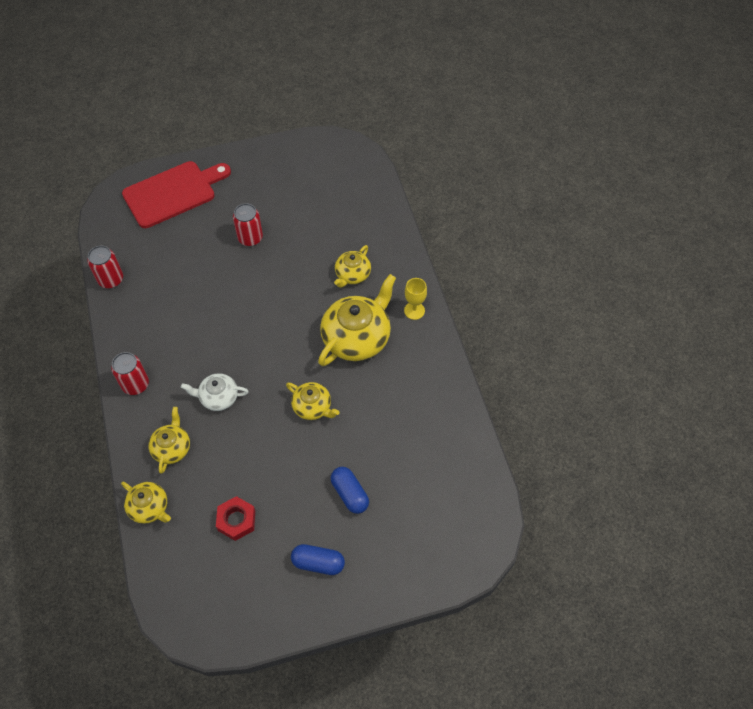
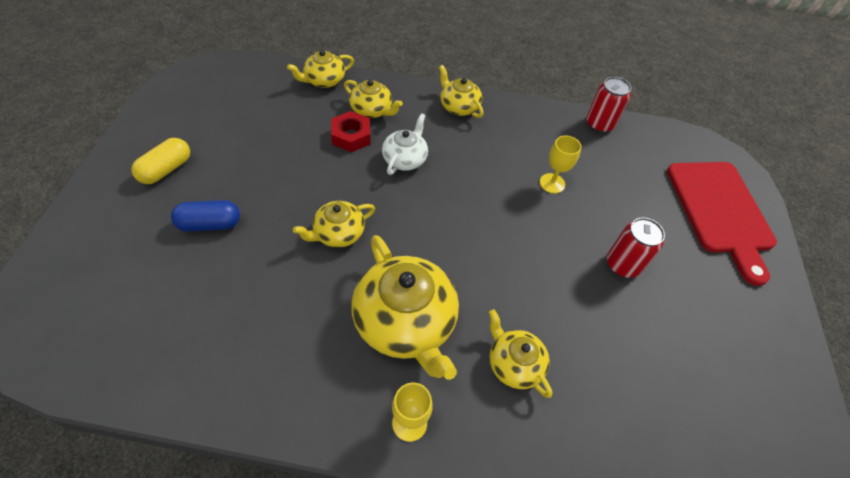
camera: 110 degrees right, 5 degrees down
red can [111,352,149,395] -> yellow teapot [439,65,483,118]
red nut [216,496,255,541] -> red nut moved to [331,111,371,152]
blue capsule [291,544,345,575] -> yellow capsule [131,138,190,184]
none -> yellow goblet [540,136,582,194]

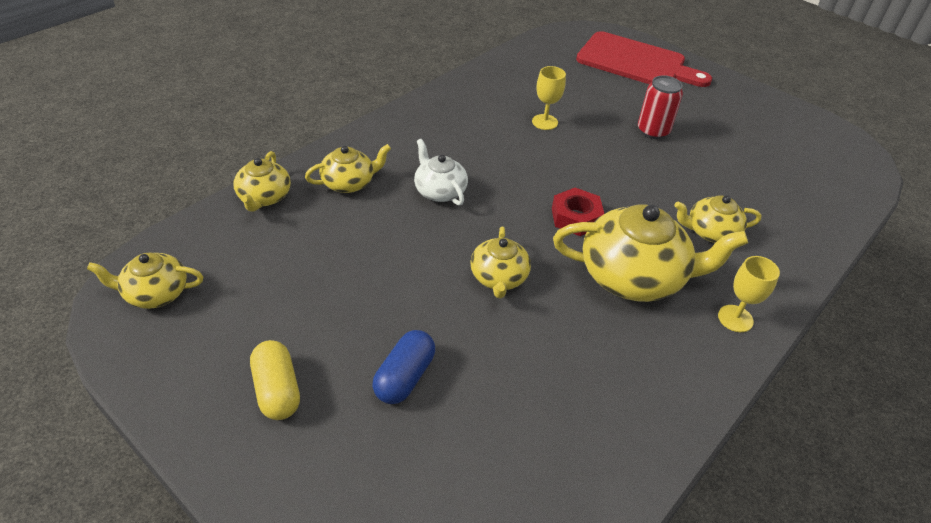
camera: 55 degrees left, 10 degrees down
red nut [331,111,371,152] -> red nut moved to [552,188,604,236]
yellow teapot [439,65,483,118] -> yellow teapot moved to [87,252,203,309]
red can [586,77,631,133] -> none

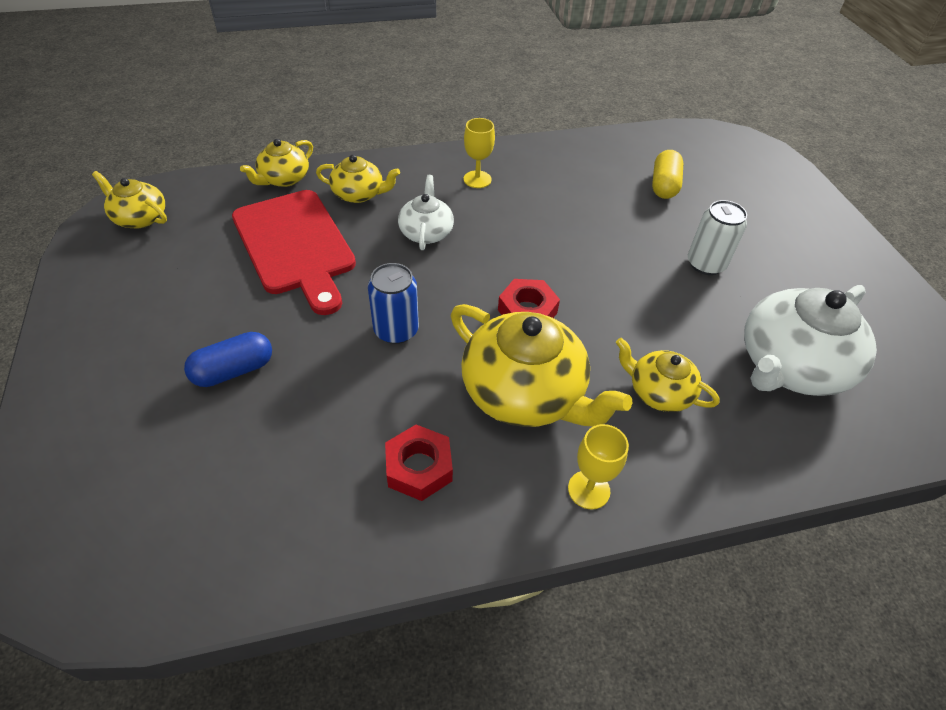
camera: 35 degrees right, 5 degrees up
yellow capsule [250,340,300,420] -> yellow capsule moved to [652,150,683,199]
yellow teapot [470,227,531,299] -> blue can [368,263,419,344]
yellow goblet [532,66,566,130] -> yellow goblet moved to [464,118,495,188]
red cutting board [576,31,712,87] -> red cutting board moved to [232,190,356,315]
red can [638,75,683,139] -> white can [688,200,747,275]
none -> red nut [385,425,453,501]
none -> white teapot [744,285,877,396]

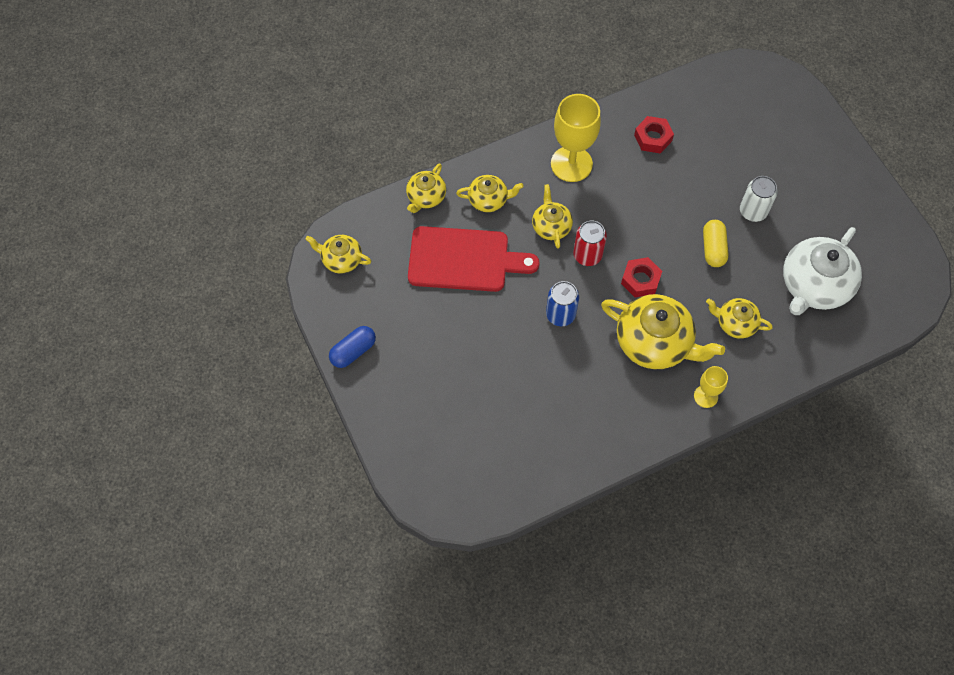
camera: 10 degrees left, 15 degrees up
blue capsule [184,332,272,387] -> blue capsule moved to [329,326,376,368]
red cutting board [232,190,356,315] -> red cutting board turned 45 degrees counterclockwise [408,226,540,292]
red nut [385,425,453,501] -> red nut moved to [634,116,674,153]
white teapot [398,175,454,250] -> yellow teapot [532,184,573,249]
yellow goblet [464,118,495,188] -> yellow goblet [551,94,601,182], size x1.90
yellow capsule [652,150,683,199] -> yellow capsule moved to [703,220,728,267]
none -> red can [573,221,607,266]

